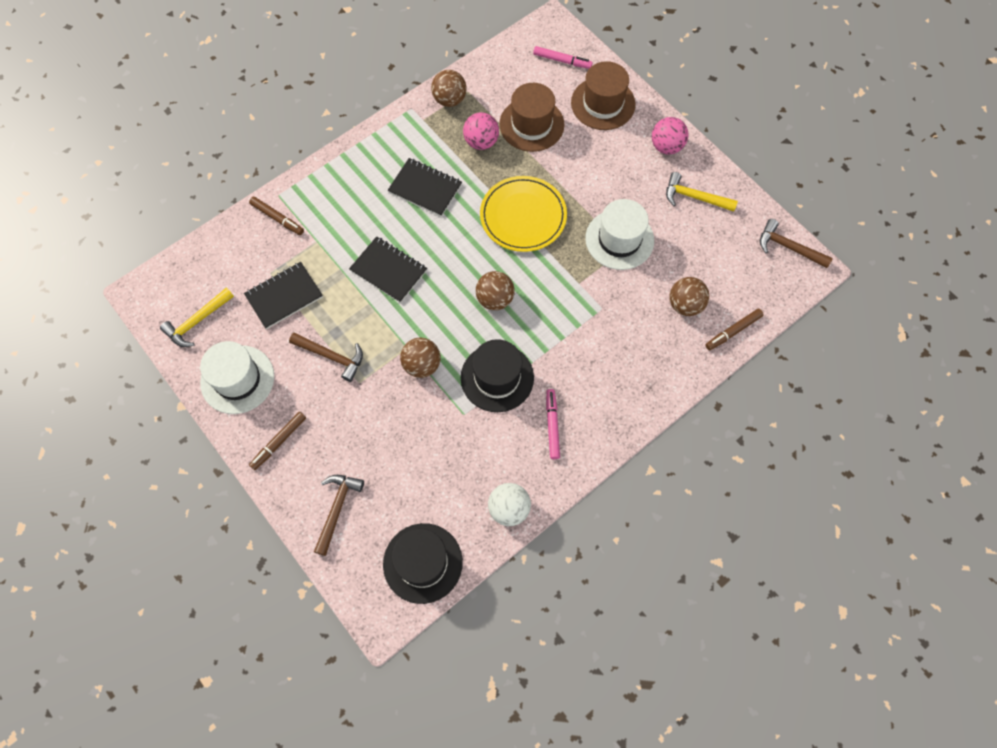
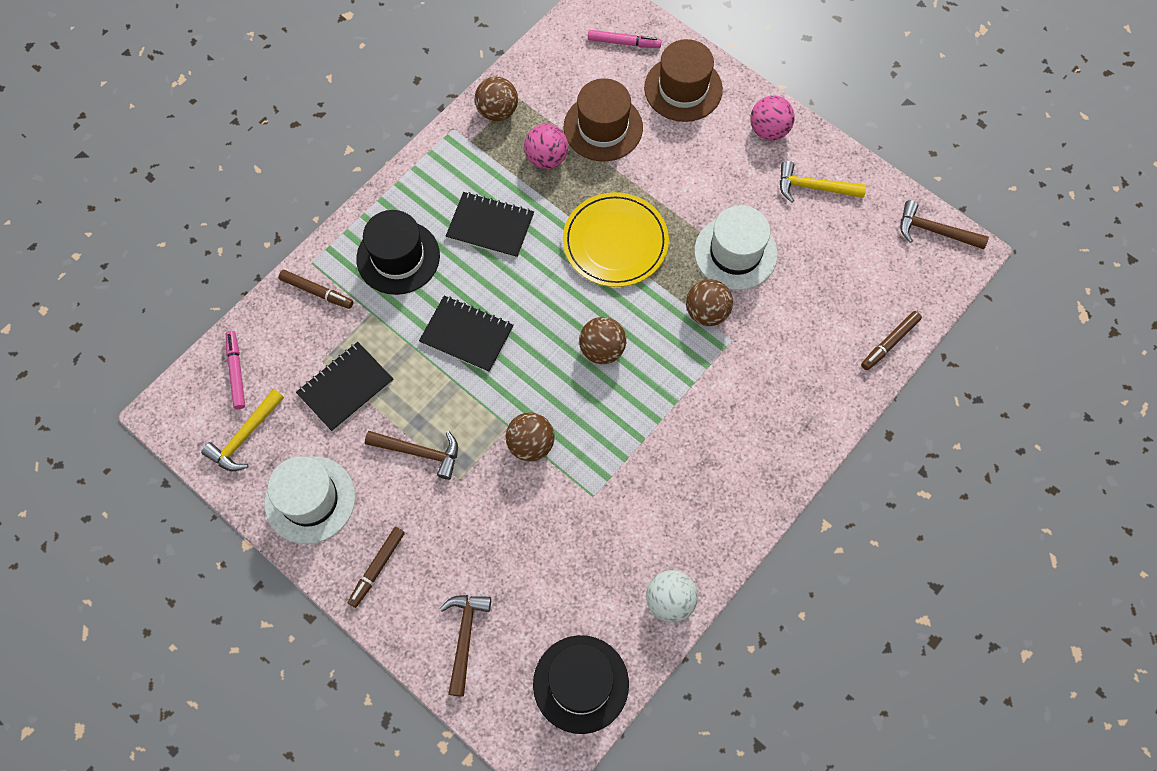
camera: 10 degrees left, 0 degrees up
black hat [461,339,534,412] -> black hat moved to [356,210,440,295]
pink marker [546,389,560,459] -> pink marker moved to [226,331,245,409]
brown ball [669,277,709,316] -> brown ball moved to [686,279,733,326]

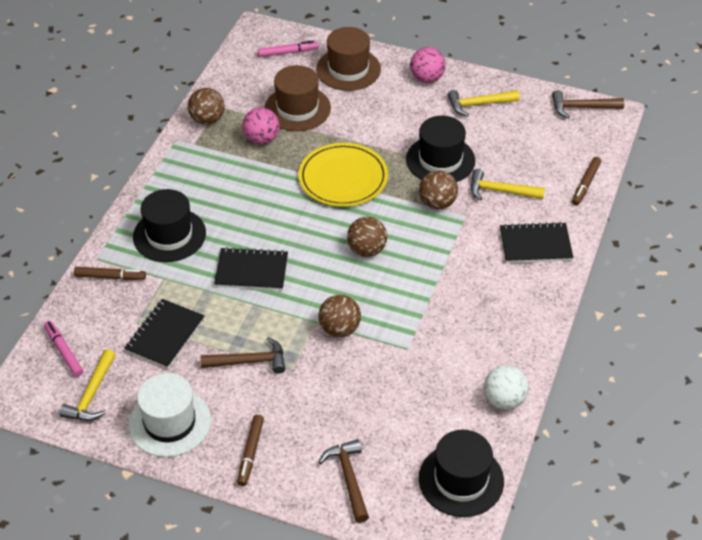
camera: 20 degrees left, 20 degrees down
black notebook [446,192,534,258] -> black notebook moved to [500,222,573,263]
white hat [694,205,778,290] -> black hat [406,116,475,182]
none -> yellow hammer [470,169,545,201]

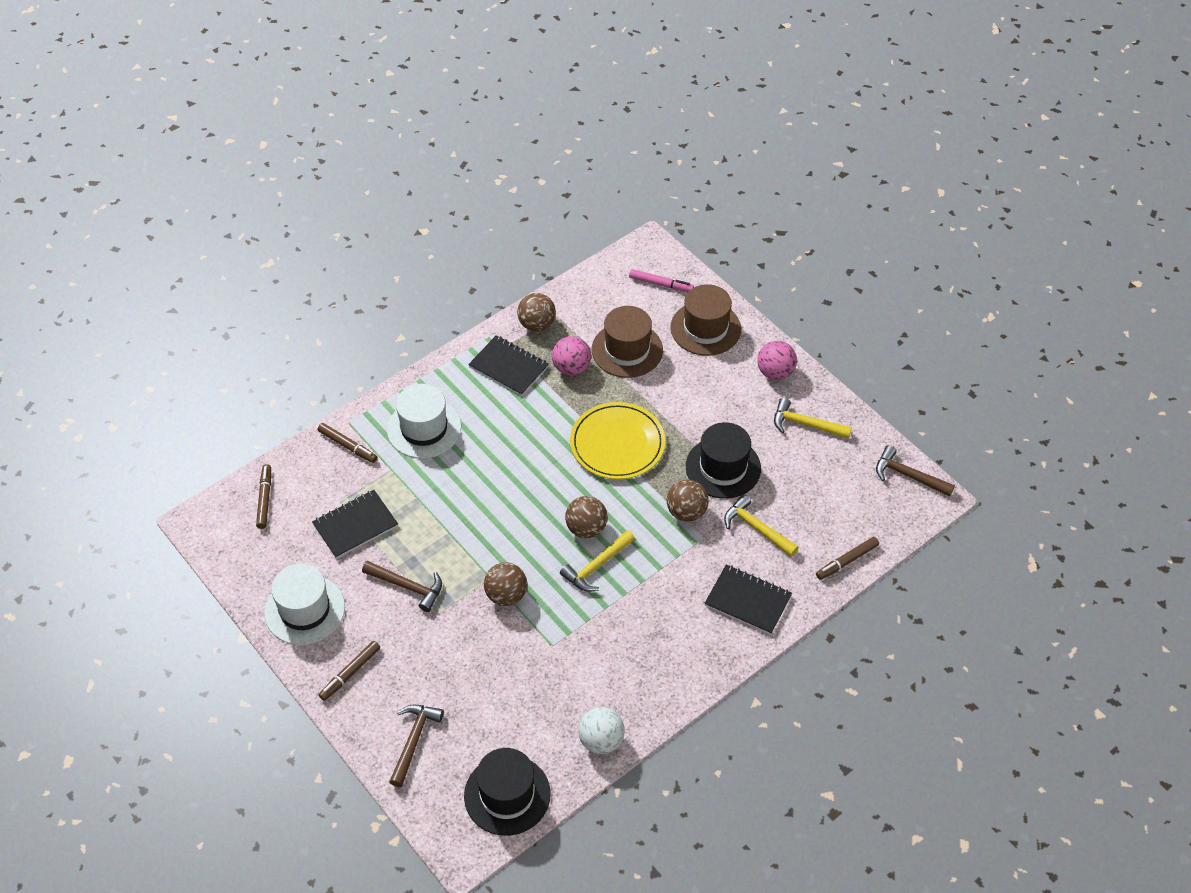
camera: 30 degrees right, 5 degrees up
pink marker [44,321,83,377] -> brown marker [256,464,271,529]
yellow hammer [59,349,116,421] -> yellow hammer moved to [560,530,635,592]
black hat [133,189,206,262] -> white hat [387,384,461,459]
black notebook [214,247,288,291] -> black notebook moved to [468,335,549,396]

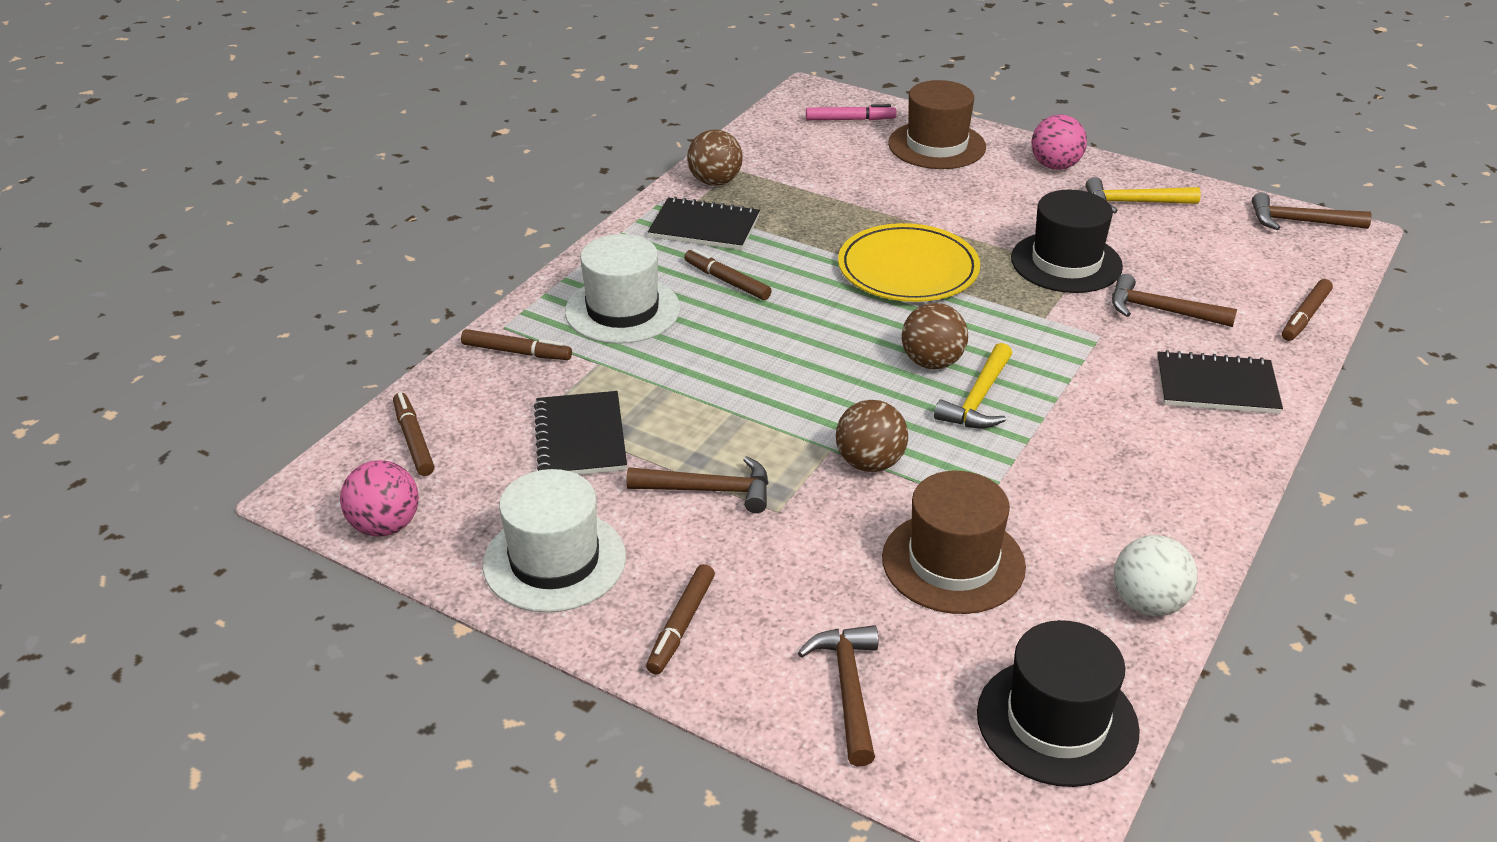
camera: 20 degrees left, 15 degrees down
black notebook [312,490,398,559] -> black notebook turned 45 degrees counterclockwise [534,391,627,475]
pink ball [552,336,591,375] -> pink ball moved to [340,460,419,537]
brown hat [592,306,663,378] -> brown hat moved to [882,471,1026,614]
brown ball [667,480,709,522] -> none
yellow hammer [724,494,799,557] -> brown hammer [1112,274,1237,327]
none -> brown marker [684,248,772,300]

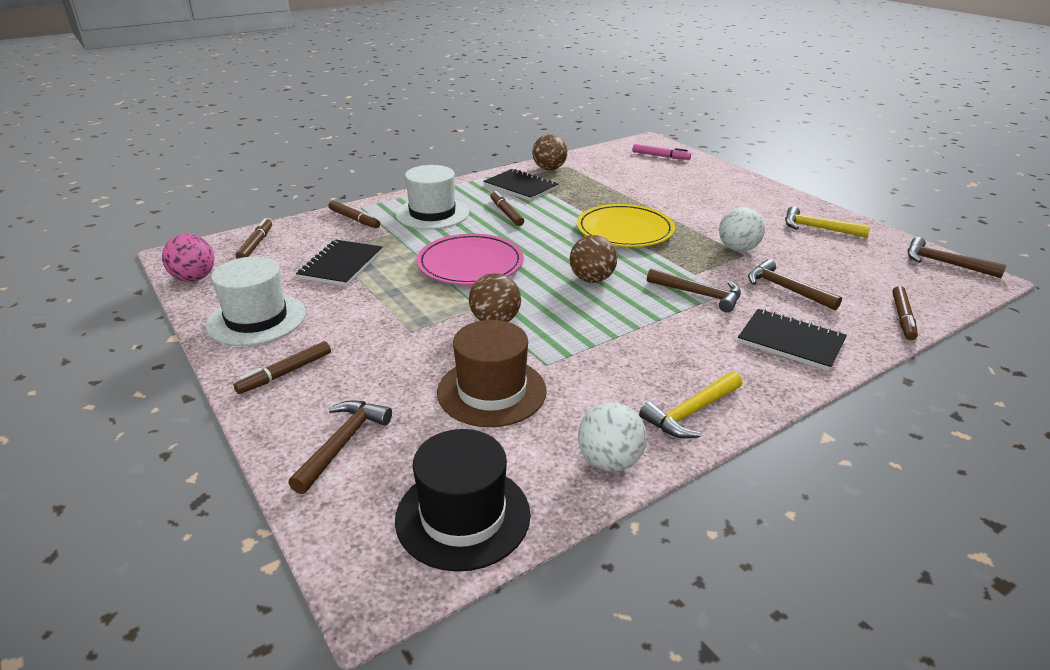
camera: 25 degrees right, 5 degrees down
brown hammer [626,456,768,513] -> brown hammer moved to [647,268,741,313]
brown hat [888,80,986,169] -> none
yellow hammer [934,343,1012,429] -> yellow hammer moved to [639,371,743,438]
black hat [1011,190,1123,293] -> white ball [719,207,765,252]
pink ball [1032,114,1087,170] -> none
brown marker [1282,279,1333,341] -> brown marker turned 45 degrees counterclockwise [892,286,918,340]
none -> pink plate [416,234,524,285]

